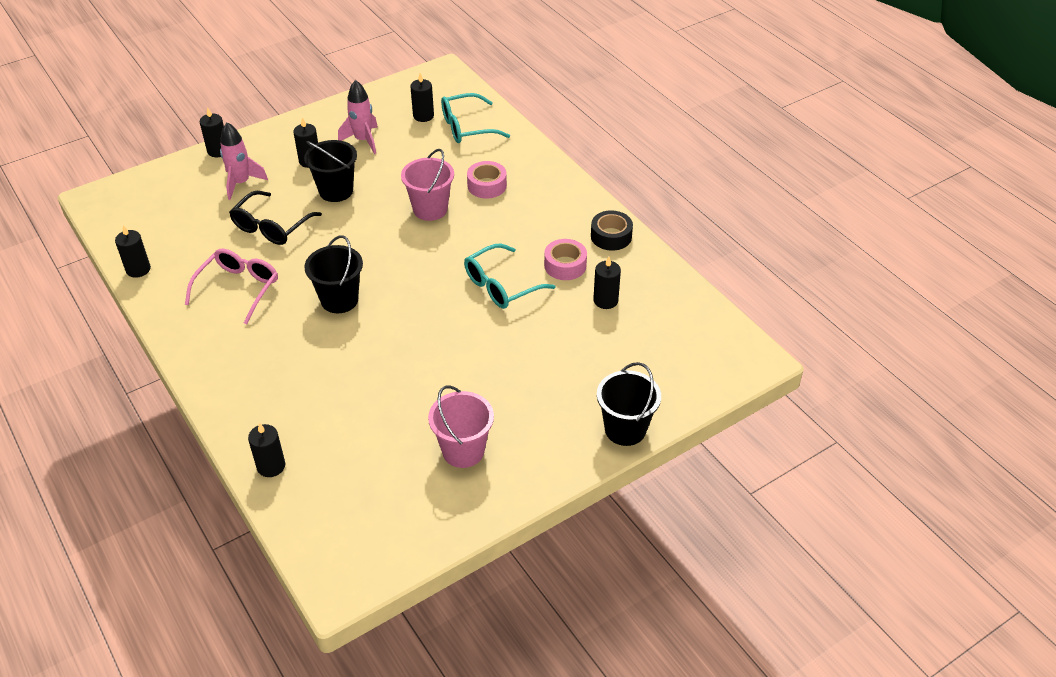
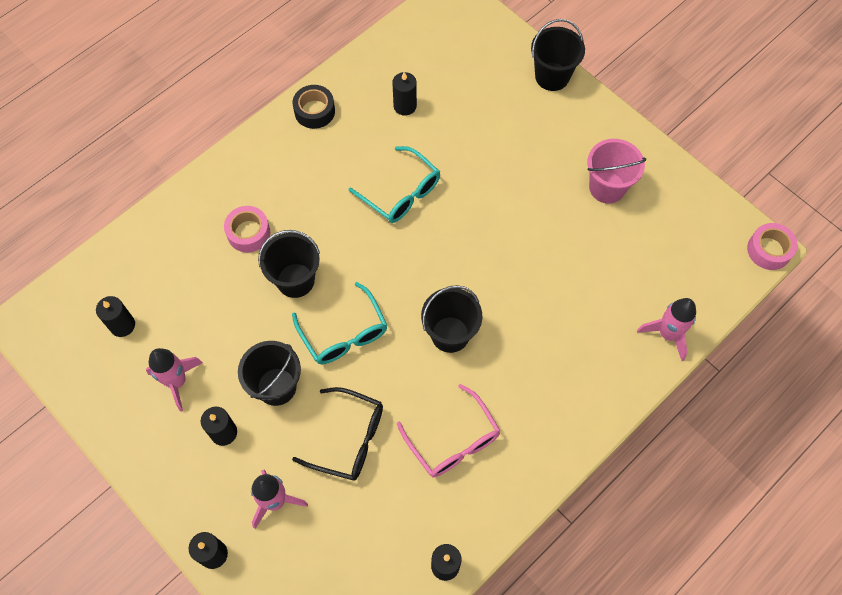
camera: 100 degrees left, 20 degrees up
pink glasses [185,249,278,324] -> pink glasses turned 135 degrees counterclockwise [397,384,501,477]
black candle [248,423,285,477] -> pink rocket [637,298,696,361]
pink bucket [401,149,454,221] -> black bucket [258,230,320,298]
turquoise glasses [441,93,510,143] -> turquoise glasses moved to [292,282,387,364]
pink tape [544,239,587,280] -> pink tape moved to [747,223,798,270]

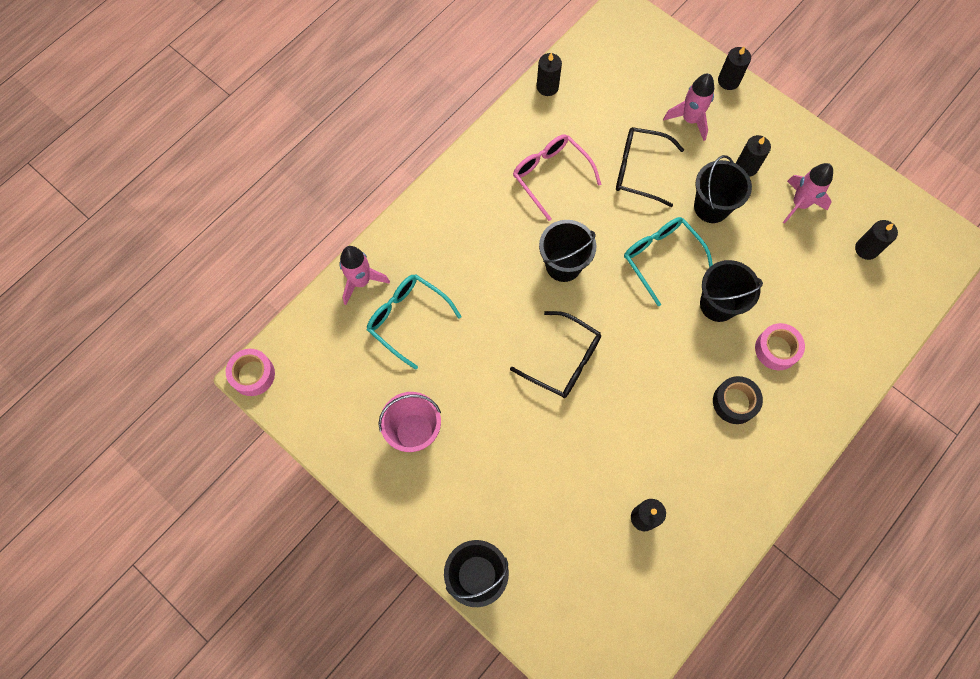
camera: 175 degrees right, 5 degrees up
black tape [292,85,335,129] -> black tape moved to [713,376,763,424]
turquoise glasses [348,146,440,223] -> turquoise glasses moved to [367,274,462,370]
none -> black glasses [510,311,601,398]

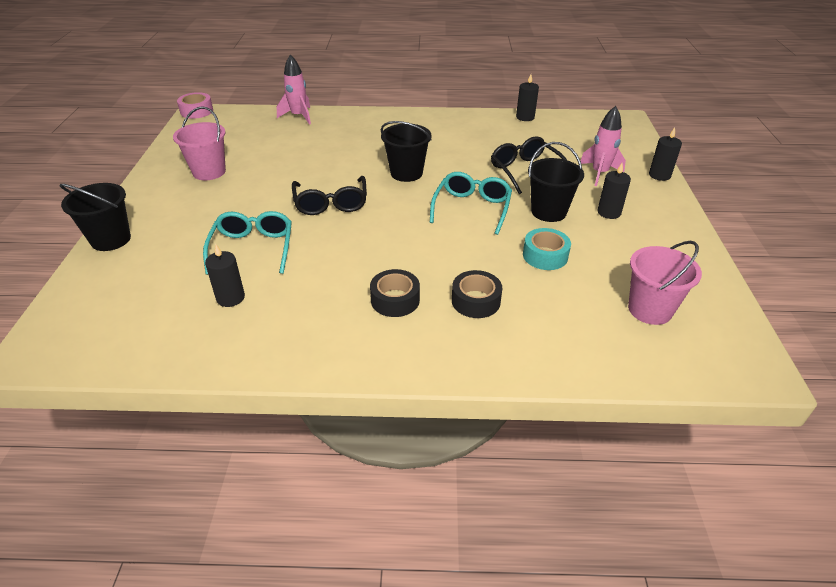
camera: 50 degrees right, 30 degrees down
turquoise glasses [367,274,462,370] -> turquoise glasses moved to [203,211,292,275]
pink glasses [513,134,601,221] -> none
black bucket [700,260,763,322] -> none
pink tape [755,323,805,370] -> black tape [452,270,502,318]
pink rocket [783,163,833,224] -> none
black candle [855,220,898,260] -> pink bucket [628,241,702,325]
none -> turquoise tape [523,228,571,270]

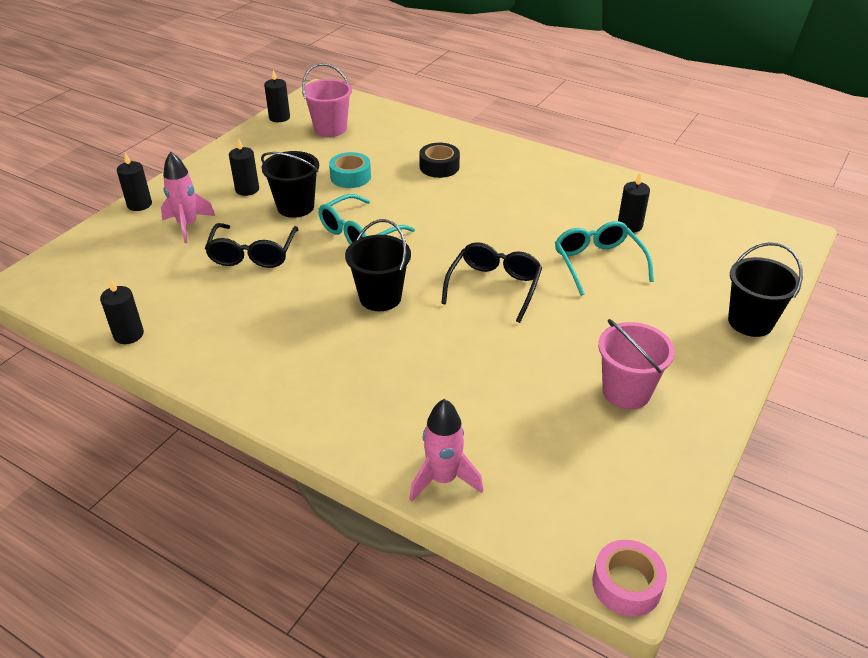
camera: 150 degrees left, 0 degrees up
turquoise glasses [203,211,292,275] -> turquoise glasses turned 135 degrees clockwise [555,221,654,296]
black tape [370,269,420,317] -> none
none -> black candle [264,70,290,122]

